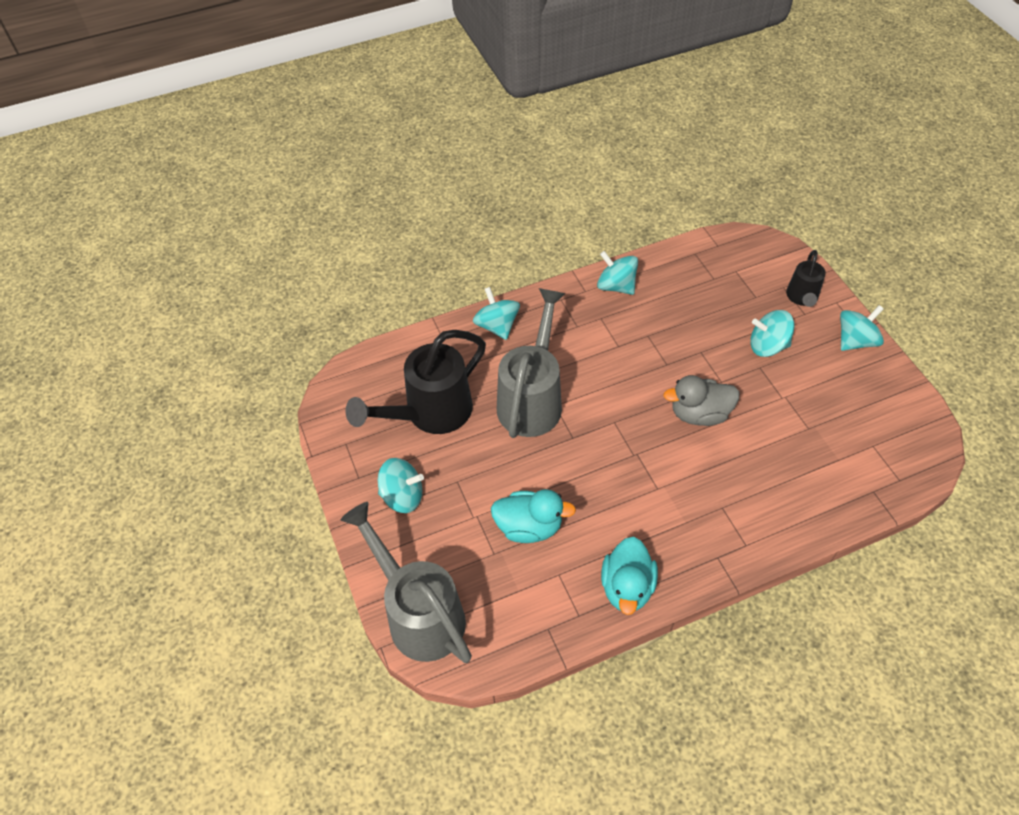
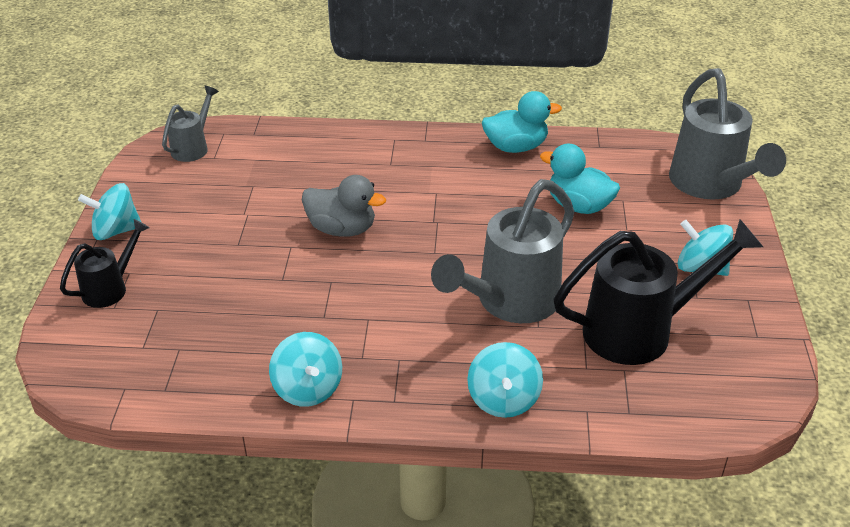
camera: 155 degrees left, 15 degrees down
turquoise duck [601,537,658,615] -> turquoise duck turned 45 degrees clockwise [482,91,562,153]
turquoise spinning top [750,310,794,357] -> none
none -> grey watering can [162,86,219,162]

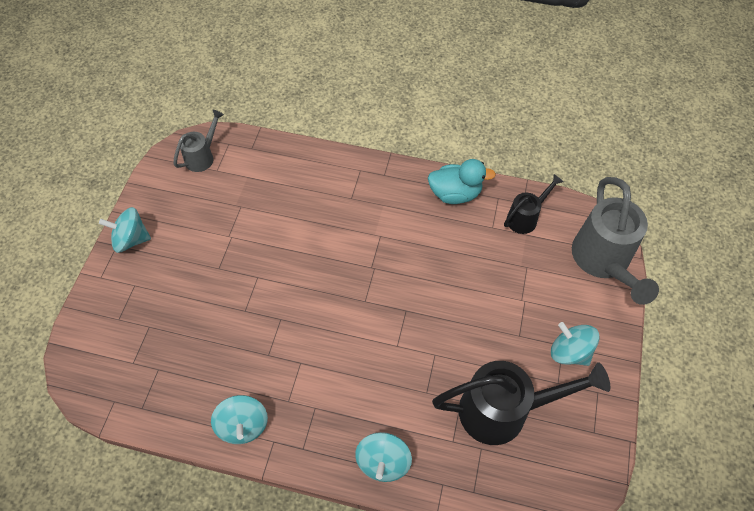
camera: 10 degrees right, 20 degrees up
black watering can [60,219,150,308] -> black watering can moved to [504,174,563,234]
grey duck [302,175,386,237] -> none
grey watering can [431,179,574,323] -> none
turquoise duck [540,144,620,214] -> none

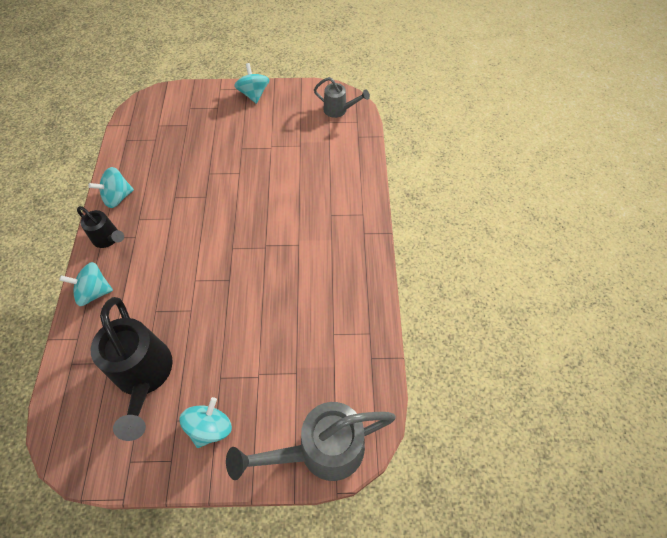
camera: 75 degrees right, 0 degrees up
turquoise duck [428,159,496,204] -> none
black watering can [504,174,563,234] -> black watering can moved to [77,206,124,248]

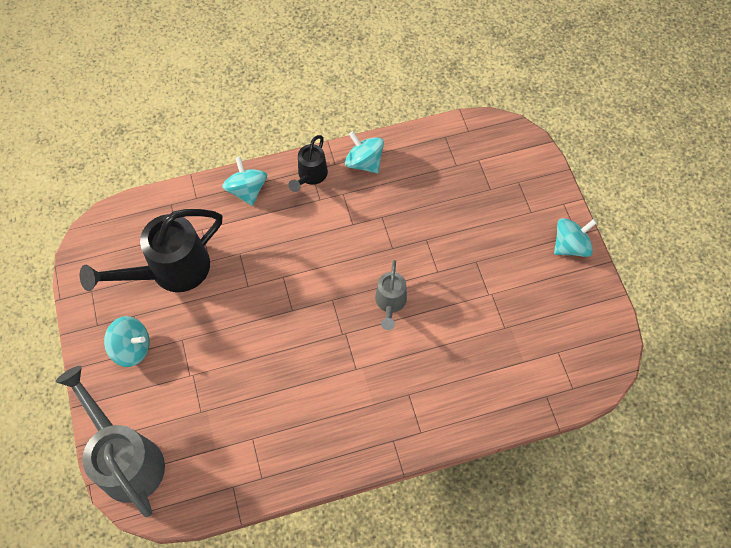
camera: 75 degrees right, 5 degrees up
grey watering can [314,77,370,118] -> grey watering can moved to [375,260,407,330]

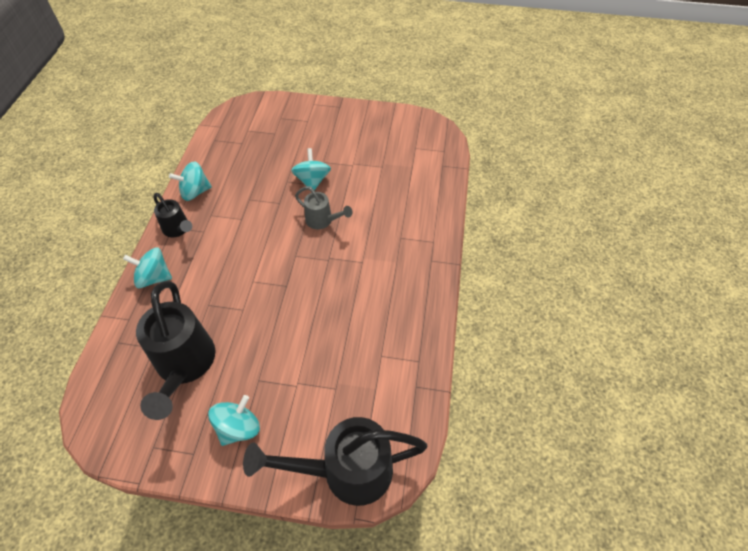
camera: 65 degrees left, 10 degrees down
grey watering can [55,366,165,517] -> black watering can [243,417,427,506]
turquoise spinning top [554,218,597,257] -> turquoise spinning top moved to [291,148,331,191]

